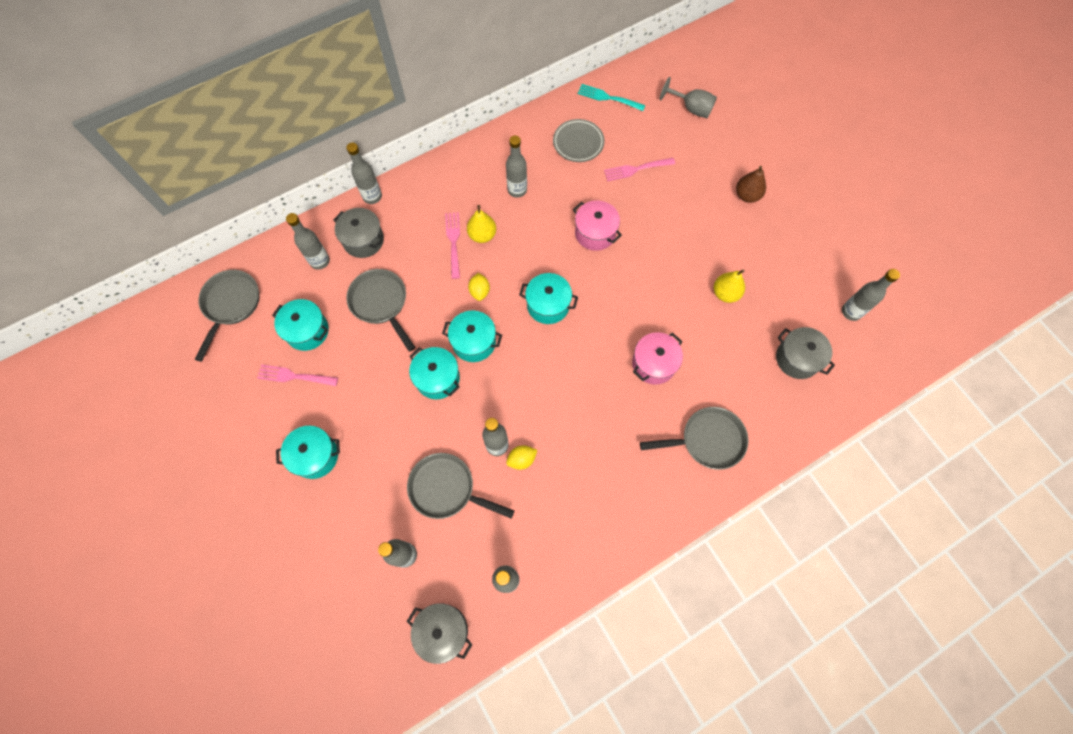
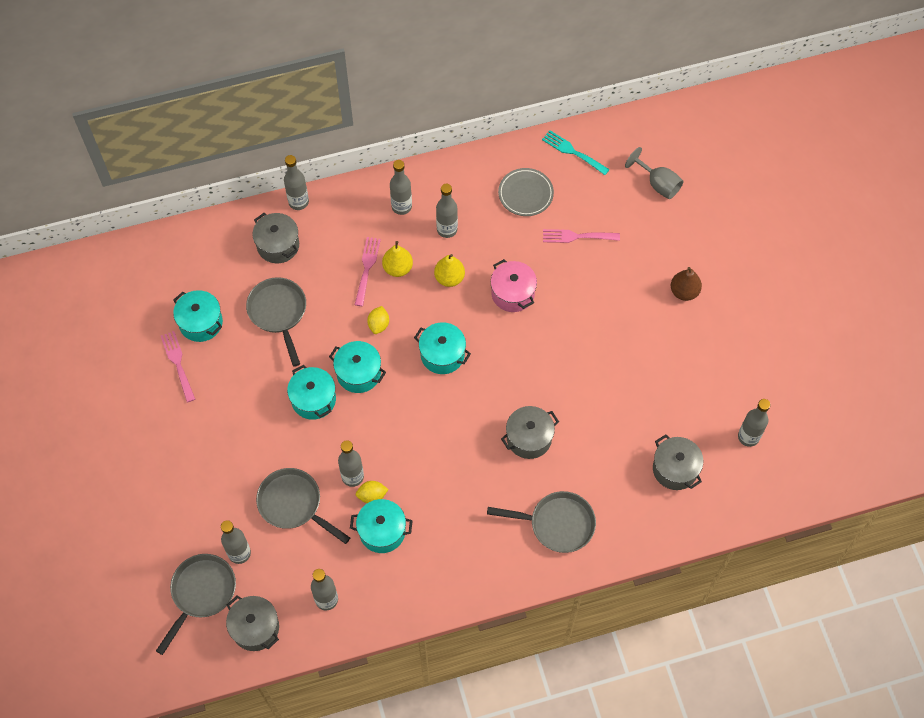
camera: 15 degrees right, 5 degrees down
grey pan [195,270,259,362] -> grey pan moved to [156,554,236,655]
pink fork [257,365,338,386] -> pink fork turned 45 degrees clockwise [161,331,195,402]
turquoise pot [276,426,340,479] -> turquoise pot moved to [350,499,413,553]
grey bottle [286,213,330,270] -> grey bottle moved to [390,160,412,215]
pink pot [632,332,683,385] -> grey pot [501,406,559,459]
yellow pear [714,269,745,303] -> yellow pear moved to [434,254,465,287]

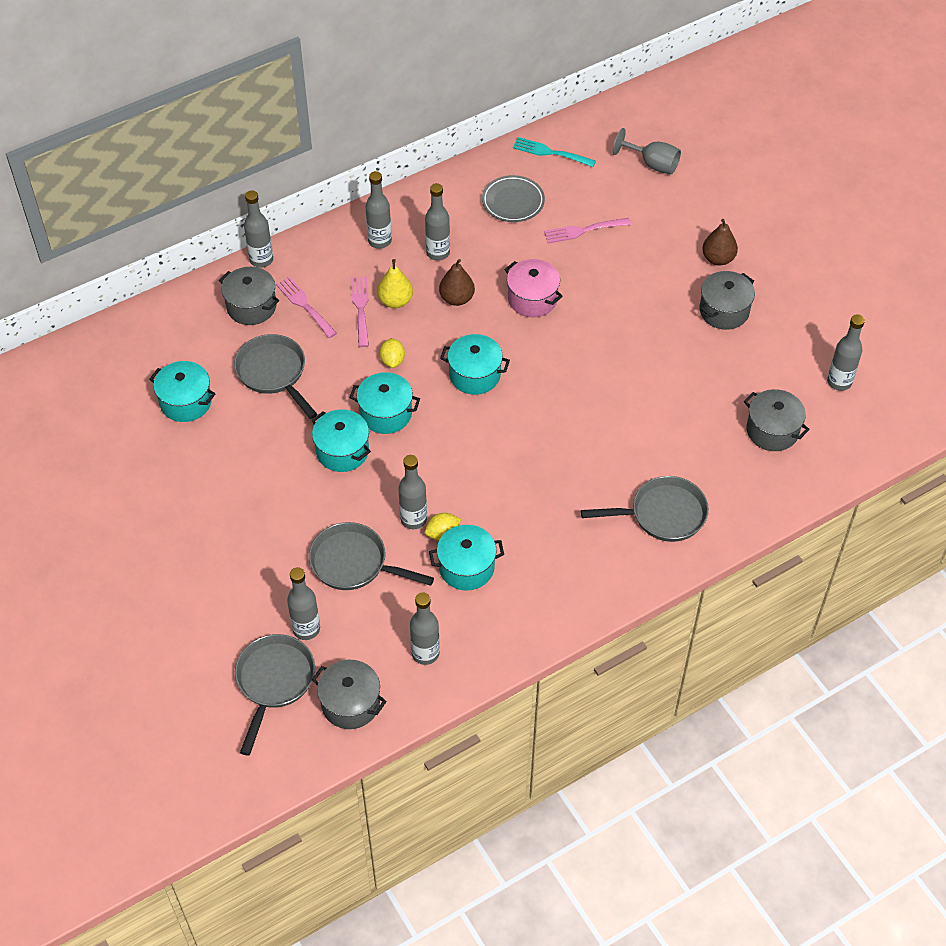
camera: 15 degrees left, 10 degrees down
pink fork [161,331,195,402] -> pink fork moved to [276,277,337,338]
yellow pear [434,254,465,287] -> brown pear [439,259,475,306]
grey pot [501,406,559,459] -> grey pot moved to [700,271,755,330]

